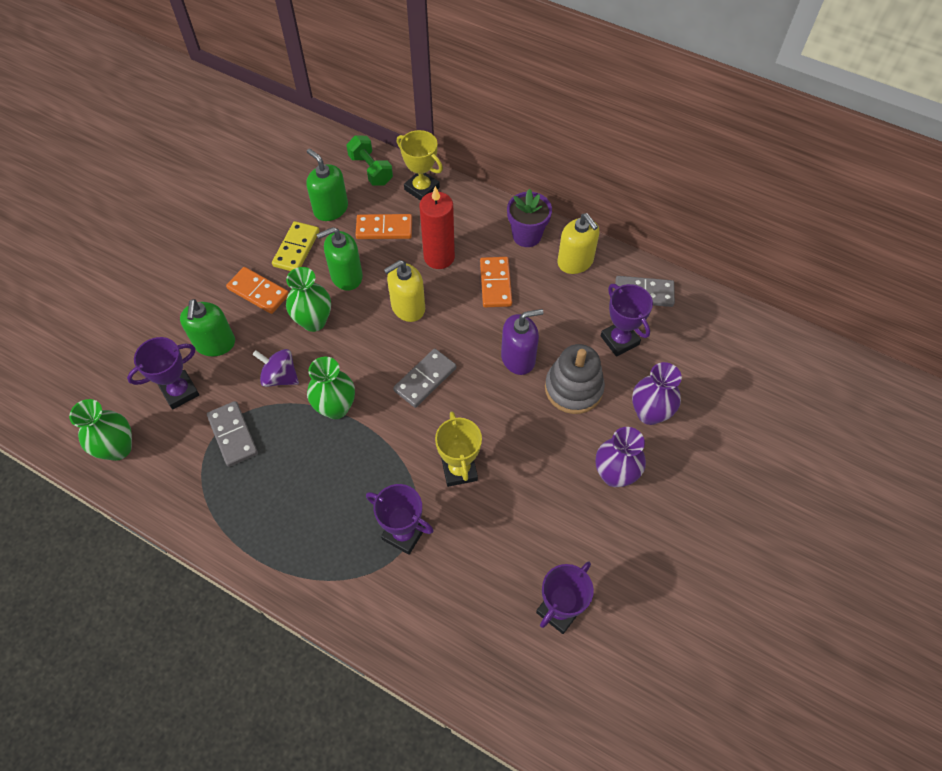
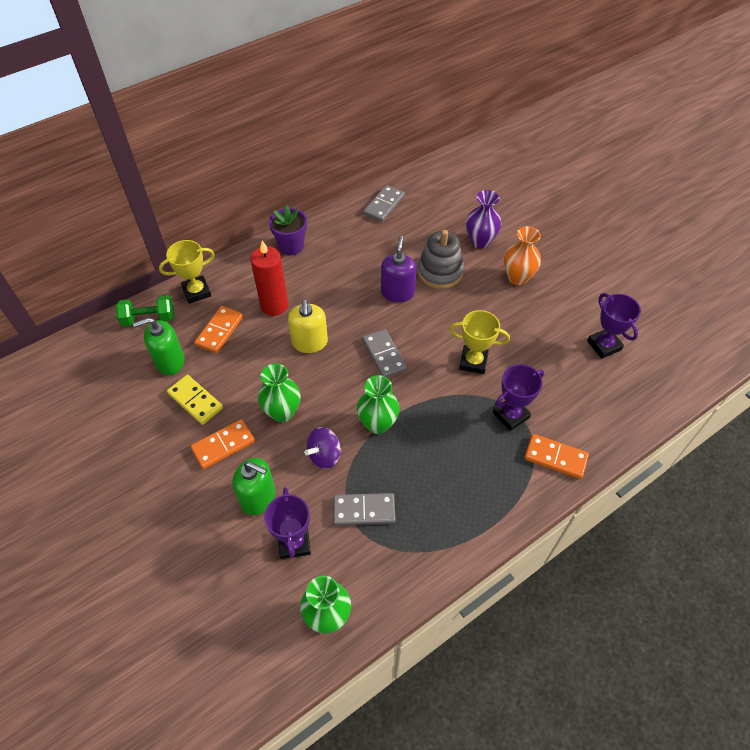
camera: 65 degrees left, 5 degrees down
green soap dispenser [316,227,363,291] -> none
orange domino [480,257,512,308] -> orange domino moved to [524,434,589,479]
yellow soap dispenser [557,213,599,274] -> none
purple vase [595,427,646,487] -> orange vase [504,226,541,285]
purple trophy [601,284,653,357] -> none

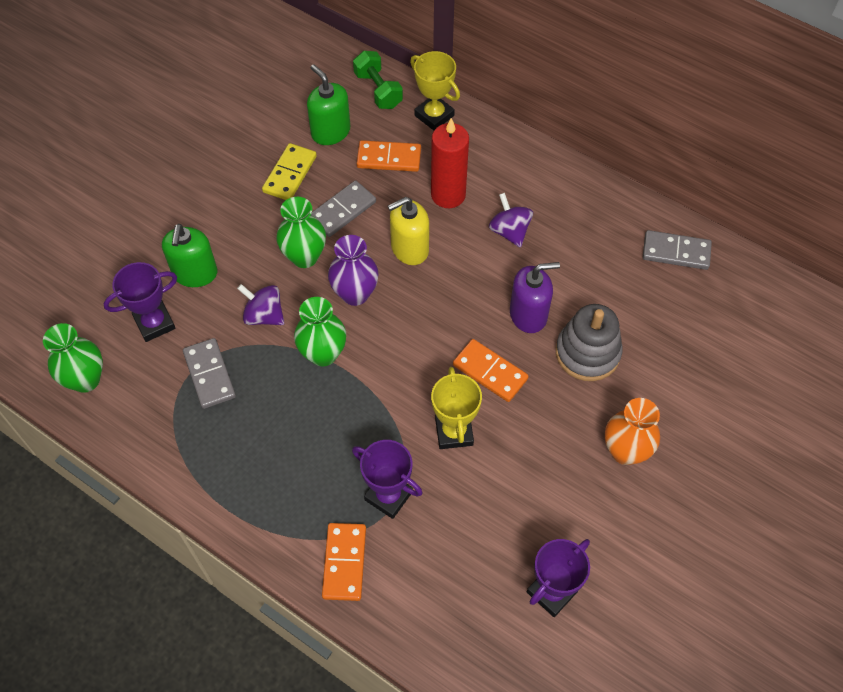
camera: 70 degrees right, 5 degrees up
orange domino [190,419,255,469] -> orange domino moved to [453,339,529,402]
purple flower pot [269,205,307,255] -> none
grey domino [362,329,407,378] -> grey domino moved to [311,180,376,237]
purple vase [466,190,502,249] -> purple vase moved to [328,235,379,306]
none -> purple spinning top [489,193,533,248]

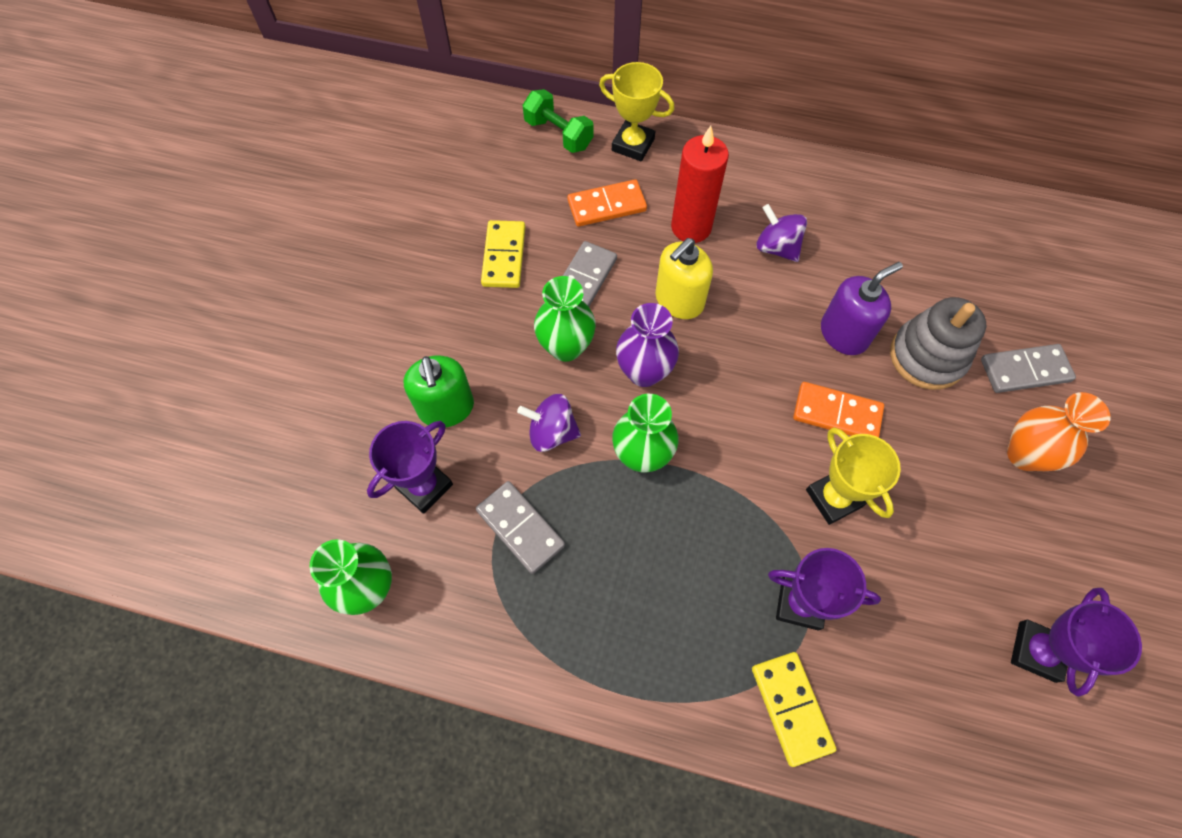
camera: 20 degrees left, 5 degrees up
green soap dispenser [307,64,350,145] -> none
orange domino [322,523,366,601] -> yellow domino [752,652,837,767]
grey domino [643,230,712,270] -> grey domino moved to [981,344,1076,393]

